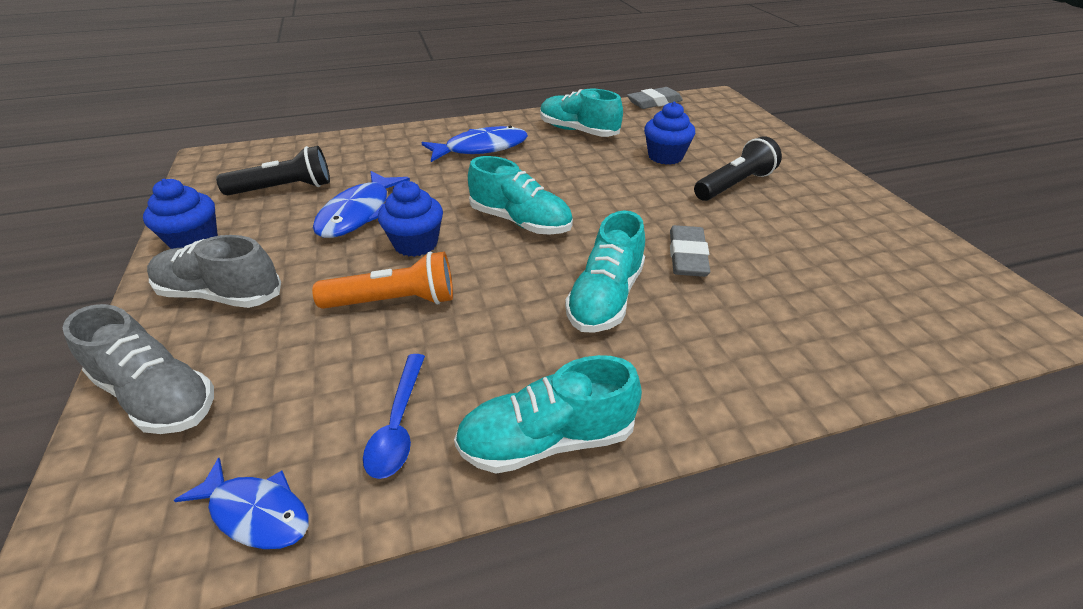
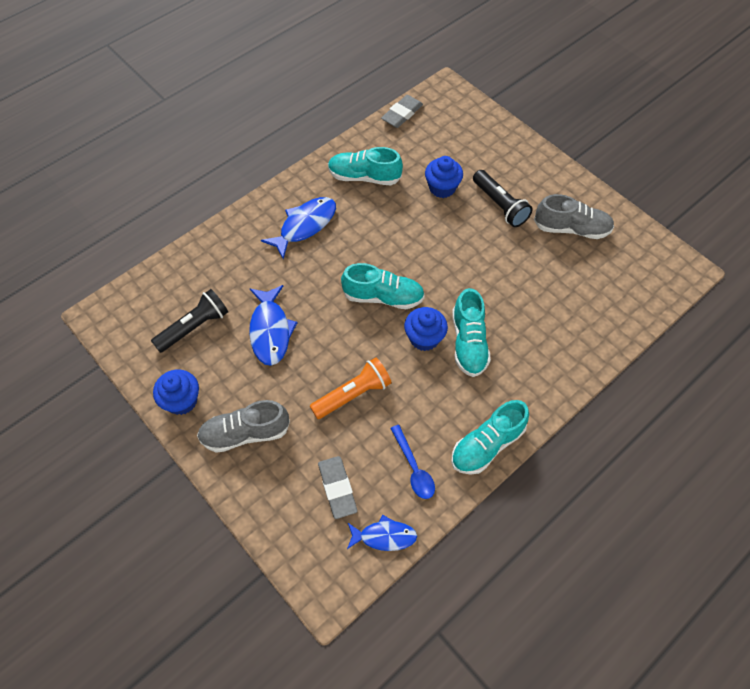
camera: 25 degrees left, 20 degrees up
grey shoe [63,304,214,434] -> grey shoe moved to [534,194,614,239]
blue cupcake [378,181,443,257] -> blue cupcake moved to [404,307,448,351]
grey eraser [670,225,710,277] -> grey eraser moved to [318,456,357,519]
black flashlight [694,136,782,201] -> black flashlight turned 120 degrees clockwise [473,170,533,227]

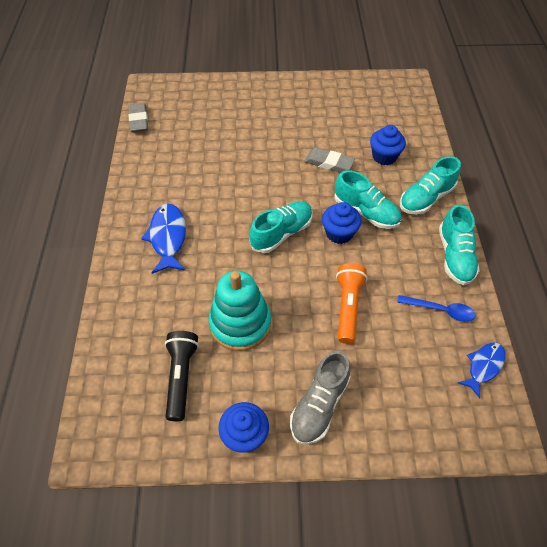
camera: 50 degrees left, 5 degrees down
blue fish [249,285,298,366] -> turquoise stacking toy [209,271,271,351]
grey eraser [318,456,357,519] -> grey eraser moved to [304,148,355,173]
turquoise shoe [328,147,403,185] -> turquoise shoe moved to [400,156,461,215]
blue cupcake [425,156,463,198] -> blue cupcake moved to [370,125,406,165]
black flashlight [473,170,533,227] -> none
grey shoe [534,194,614,239] -> none

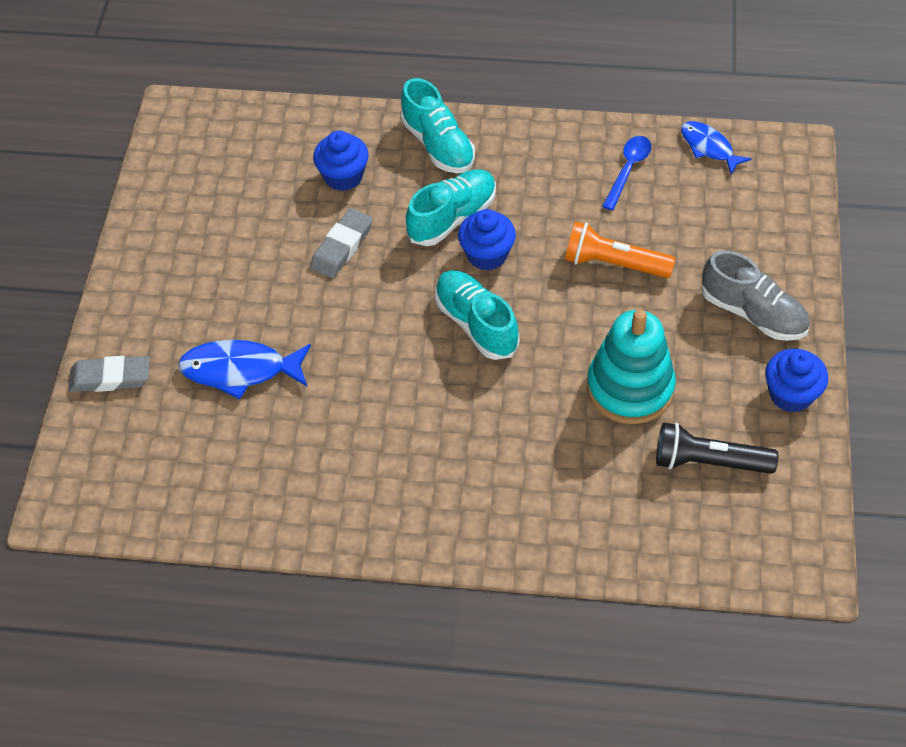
camera: 80 degrees left, 0 degrees up
grey eraser [128,103,148,132] -> grey eraser moved to [68,356,150,392]
blue fish [141,204,186,274] -> blue fish moved to [178,340,311,400]
turquoise shoe [439,205,480,285] -> none

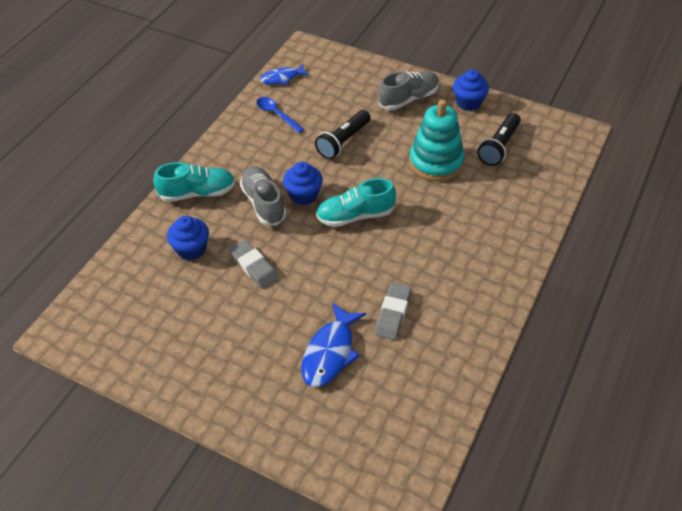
camera: 70 degrees left, 5 degrees down
grey eraser [68,356,150,392] -> grey eraser moved to [375,283,411,340]
turquoise shoe [406,169,496,246] -> grey shoe [240,166,286,225]
orange flashlight [565,221,676,278] -> black flashlight [315,110,371,159]

